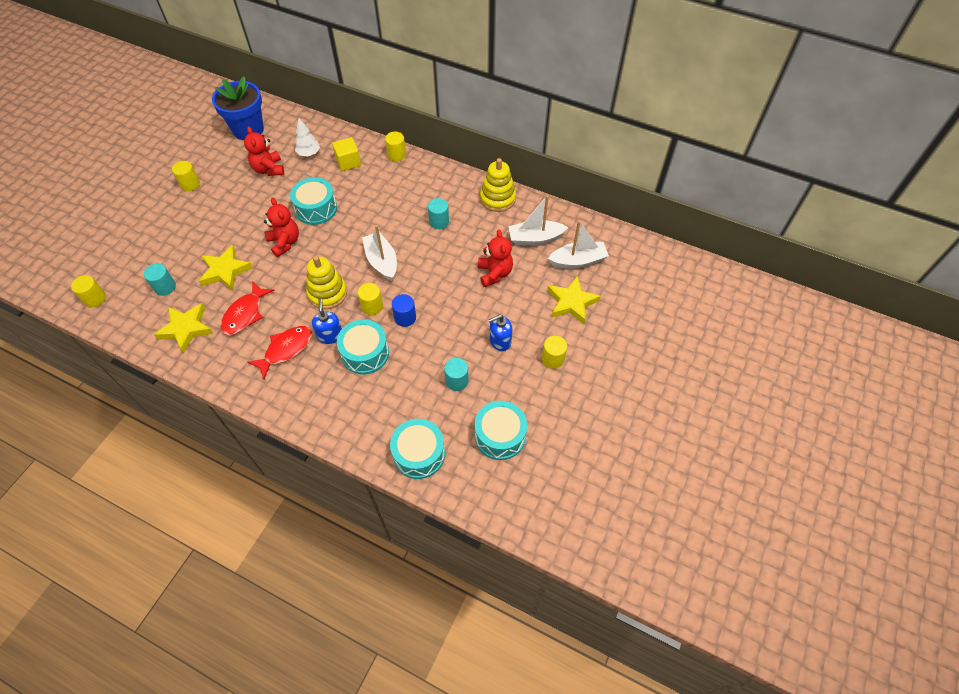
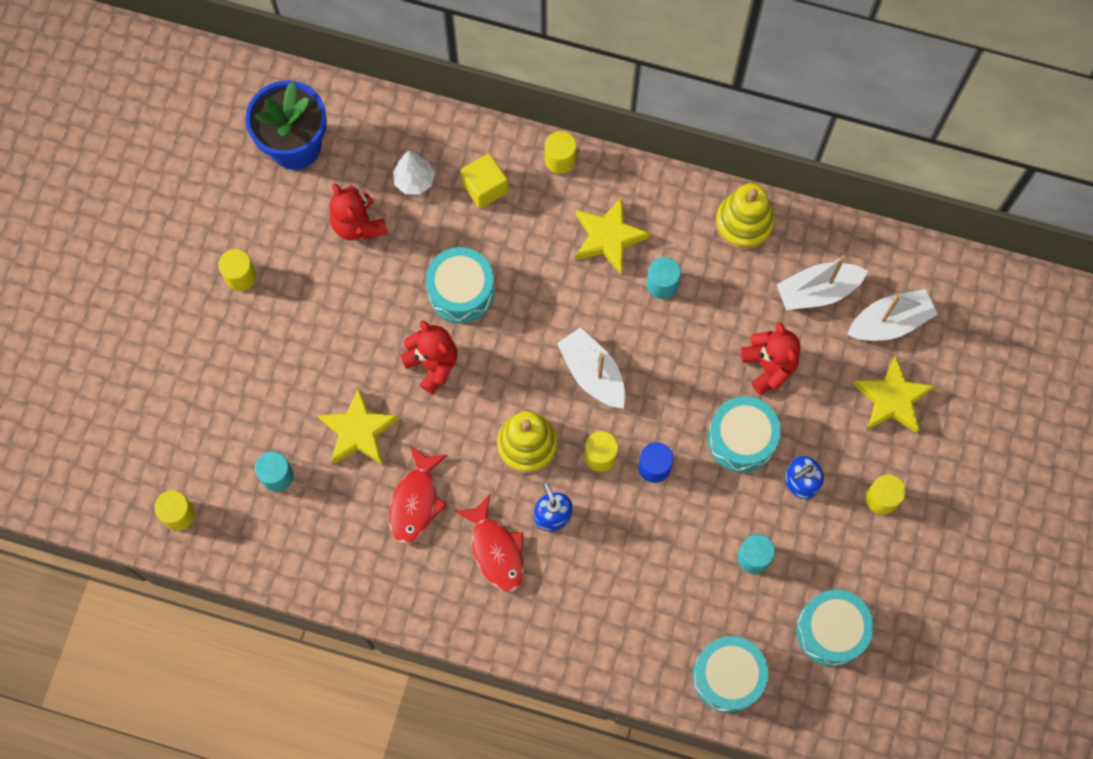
camera: 10 degrees left, 15 degrees up
yellow star [154,303,214,353] -> yellow star moved to [576,197,650,274]
red fish [247,326,312,379] -> red fish turned 120 degrees clockwise [455,494,525,592]
turquoise drum [337,319,389,374] -> turquoise drum moved to [708,396,781,473]

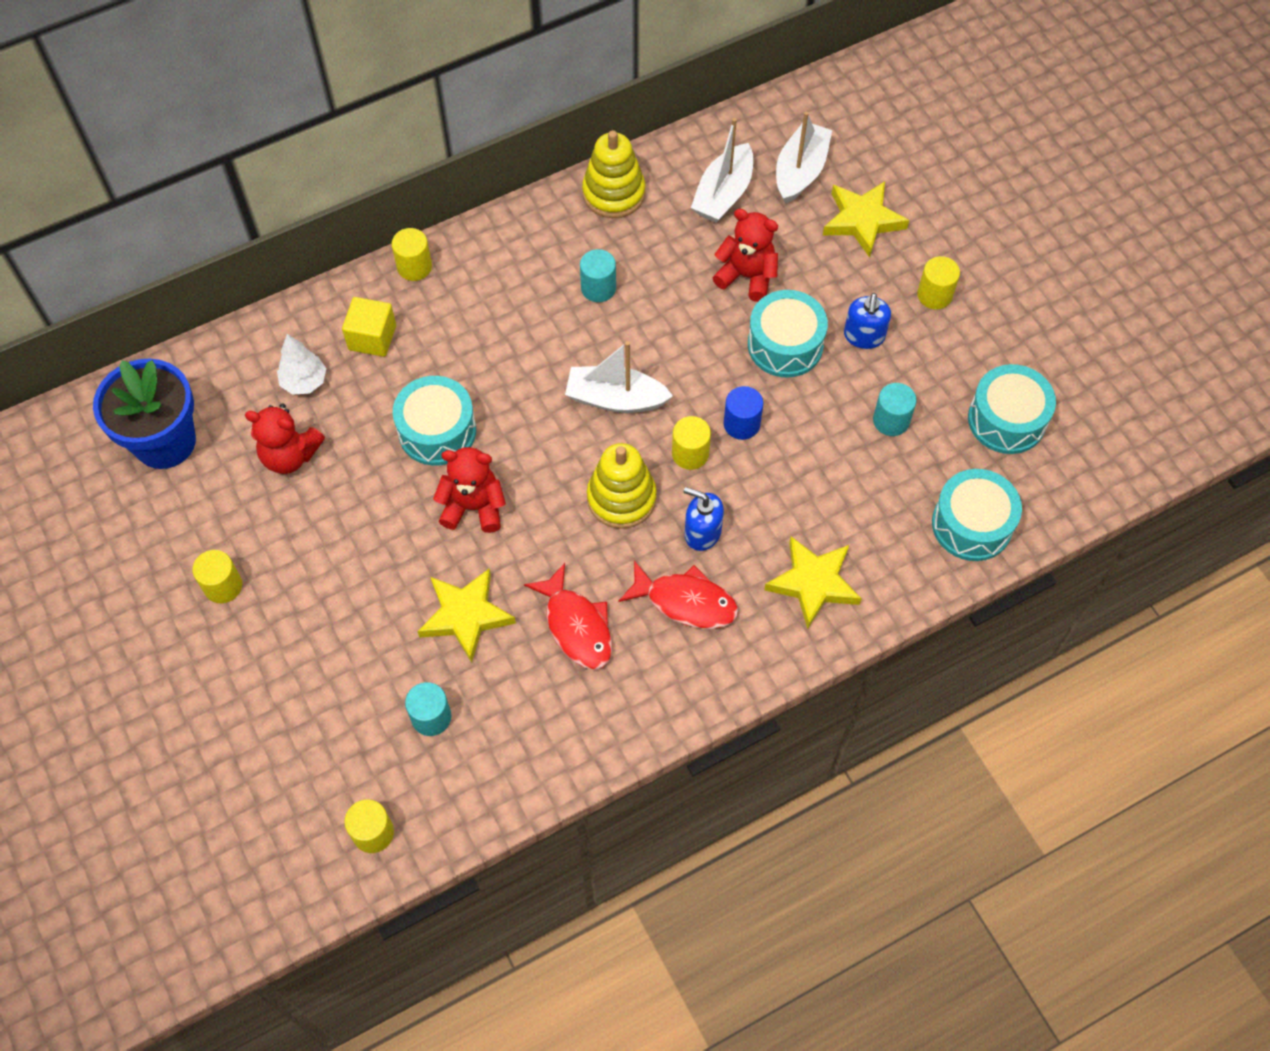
camera: 45 degrees left, 10 degrees down
yellow star [576,197,650,274] -> yellow star moved to [764,537,862,629]

